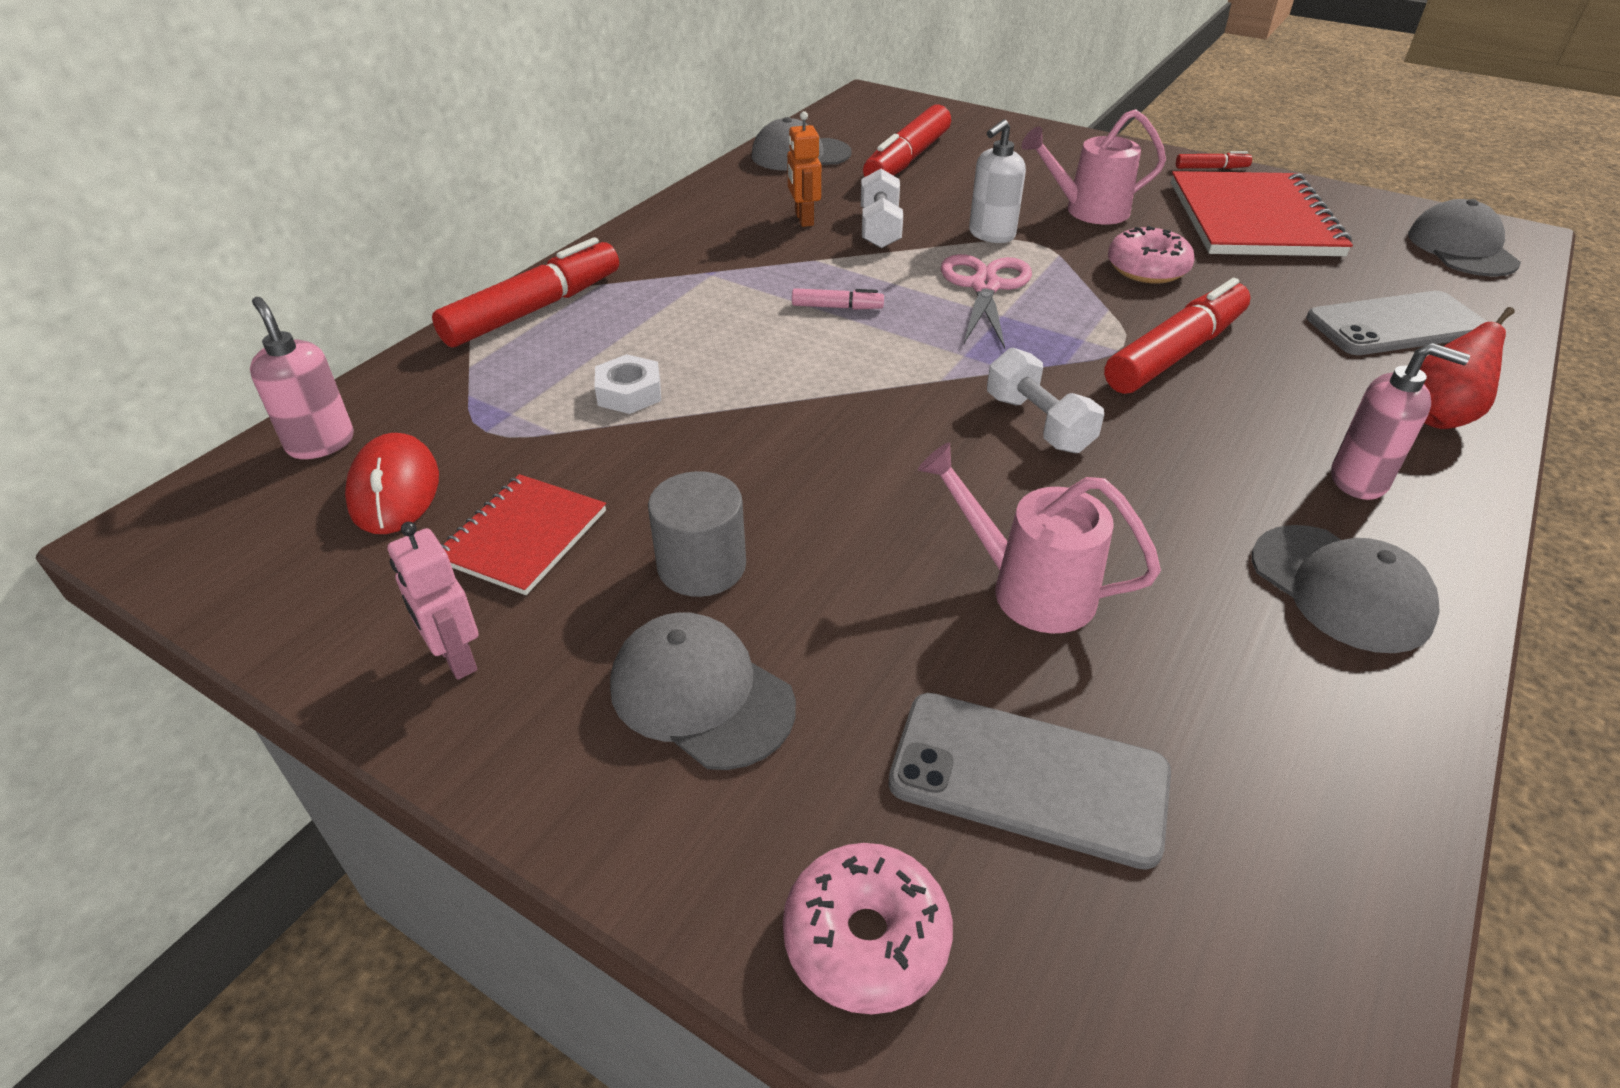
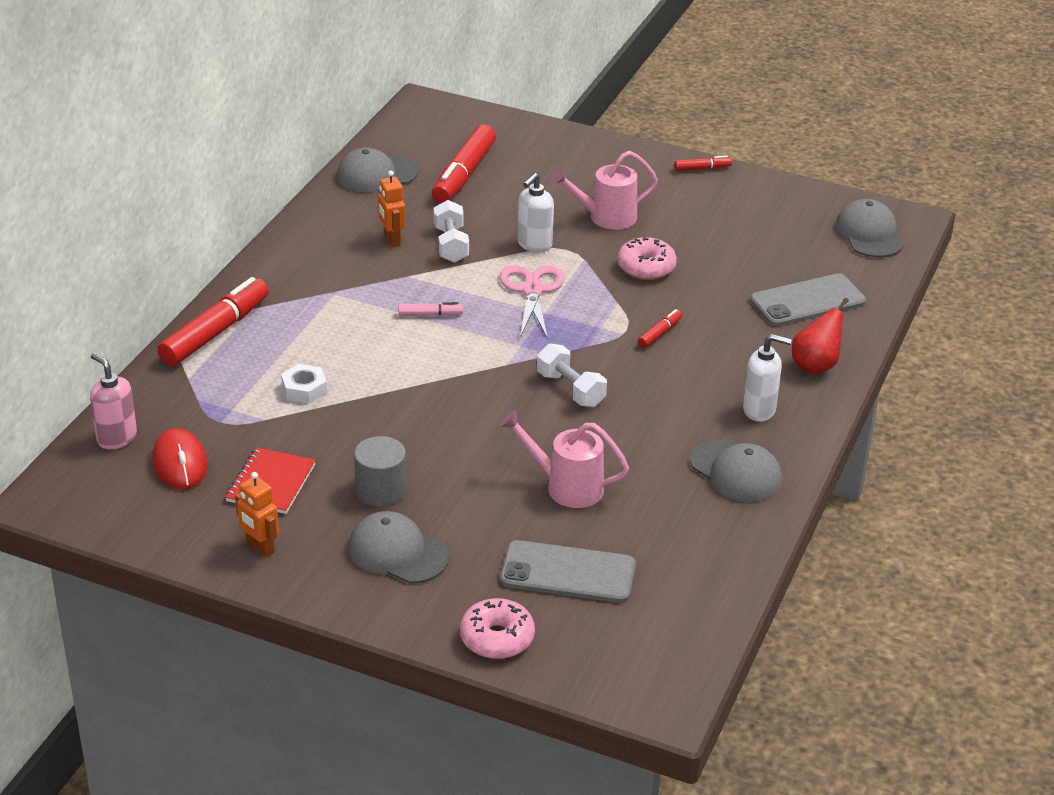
camera: 10 degrees left, 5 degrees down
pink robot [387,522,479,679] -> orange robot [235,472,279,557]
red marker [1104,278,1250,394] -> red marker [638,309,682,348], size x0.46
red notebook [1171,171,1353,256] -> none
pink soap dispenser [1331,343,1470,500] -> white soap dispenser [743,334,792,422]

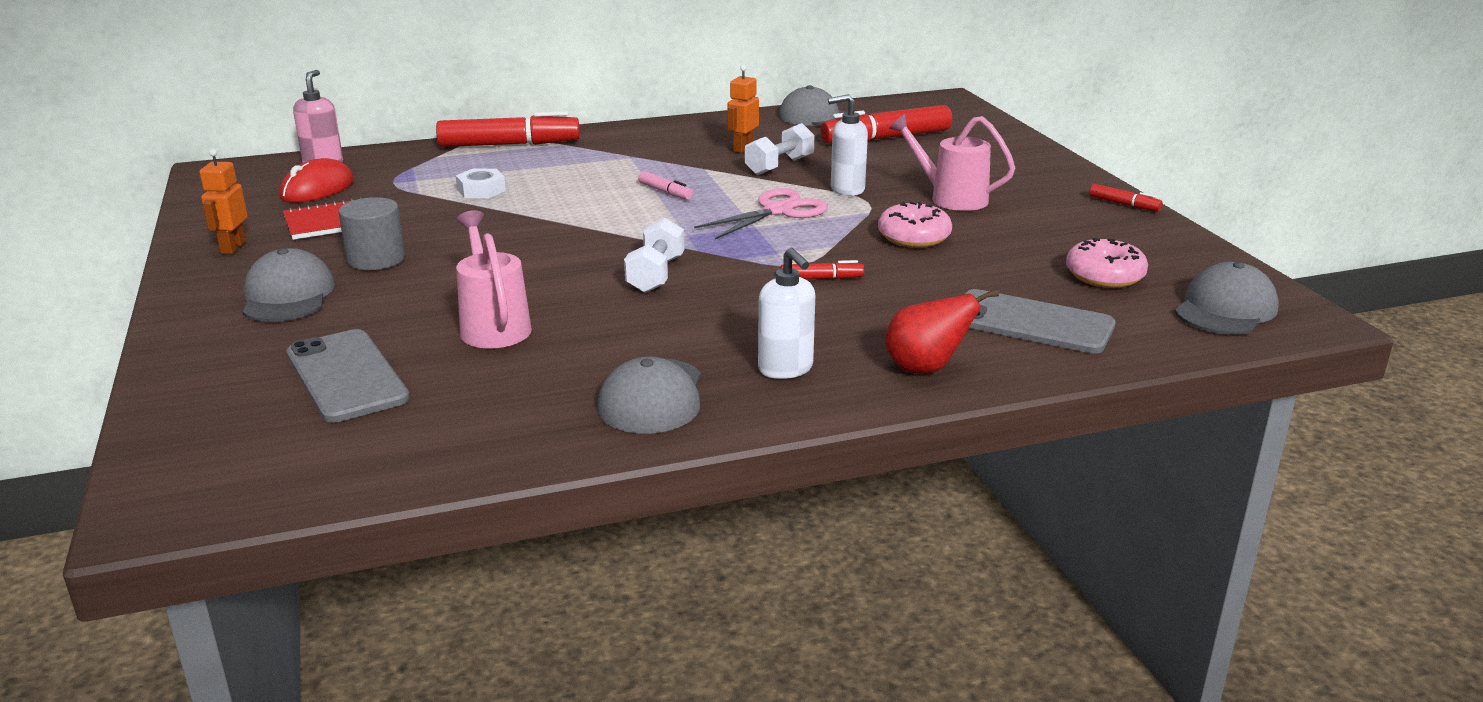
camera: 50 degrees right, 10 degrees down
pink donut [460,598,535,659] -> pink donut moved to [1066,238,1148,288]

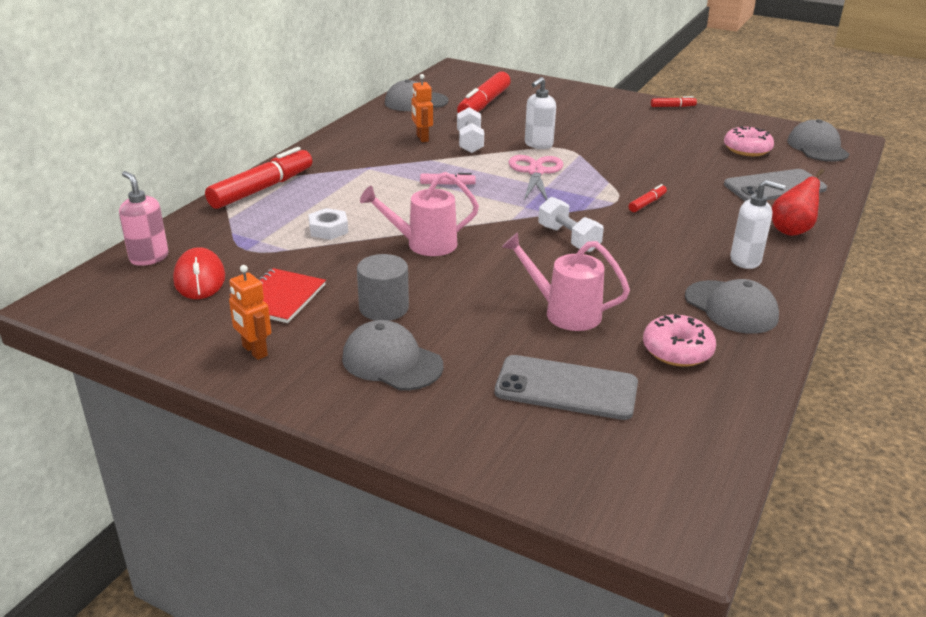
camera: 45 degrees left, 5 degrees up
pink donut [878,202,952,248] -> pink donut moved to [643,314,716,367]
pink watering can [889,114,1015,211] -> pink watering can moved to [360,172,479,256]

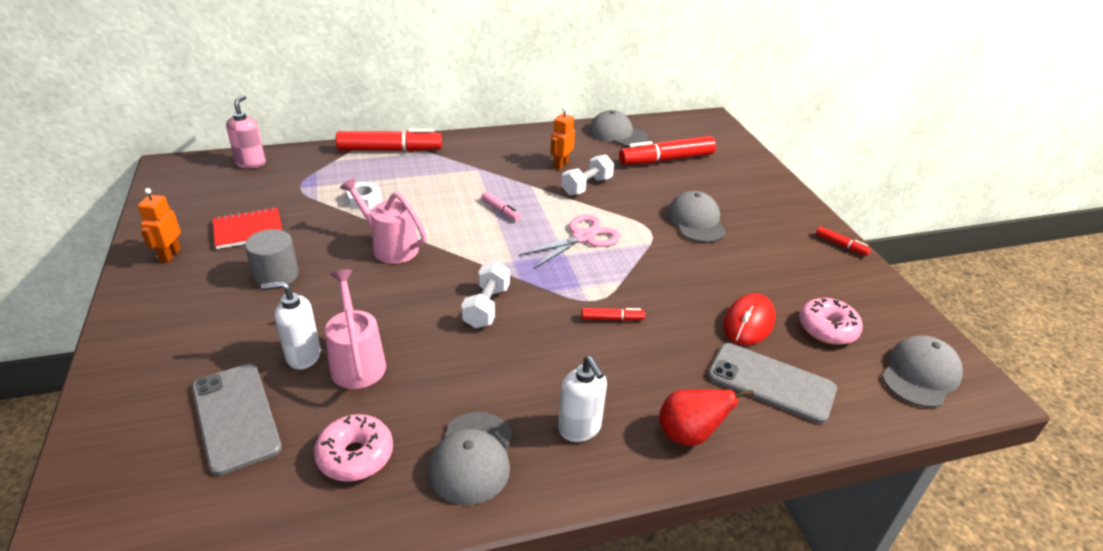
camera: 45 degrees right, 5 degrees up
red mouse [173,247,225,299] -> red mouse moved to [723,293,776,345]
grey cap [342,320,444,390] -> grey cap moved to [667,191,726,243]
white soap dispenser [525,77,556,149] -> white soap dispenser moved to [261,281,321,370]

